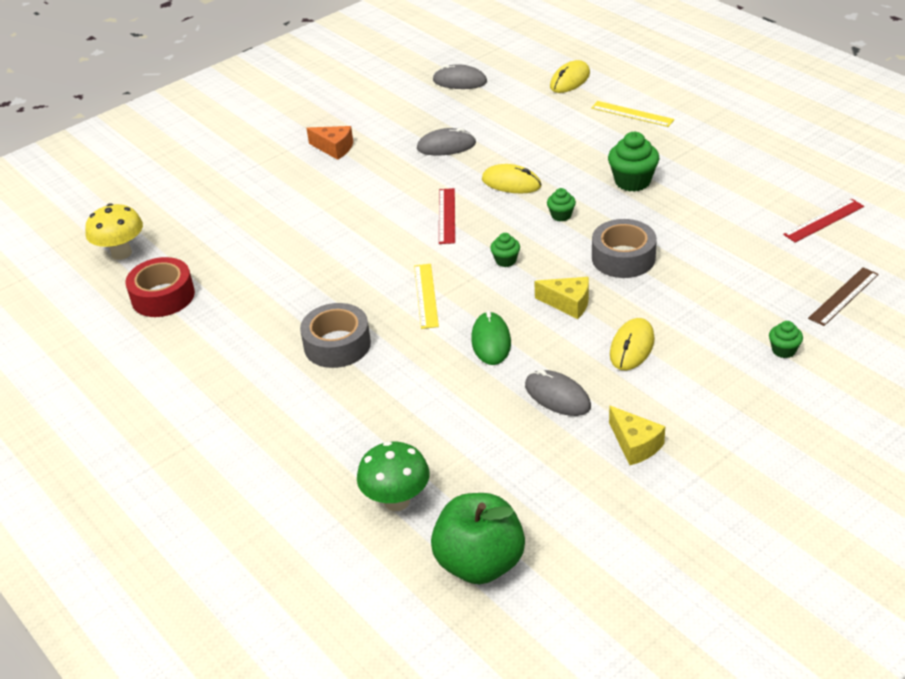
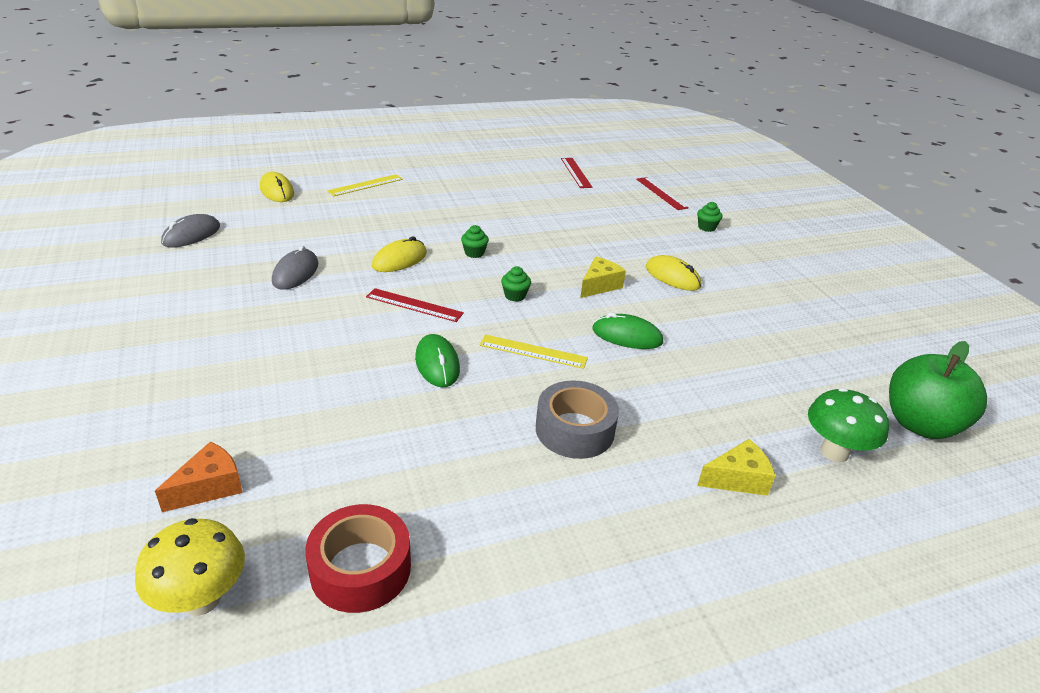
camera: 75 degrees left, 5 degrees down
orange cheese [306,126,353,160] -> orange cheese moved to [155,441,243,512]
grey mouse [525,369,591,416] -> none
grey tape [592,219,657,278] -> none
green cupcake [608,132,659,192] -> none
yellow cheese [609,406,665,465] -> yellow cheese moved to [697,439,776,496]
brown ruler [808,267,879,326] -> red ruler [636,177,689,210]
none -> green mouse [415,334,460,387]

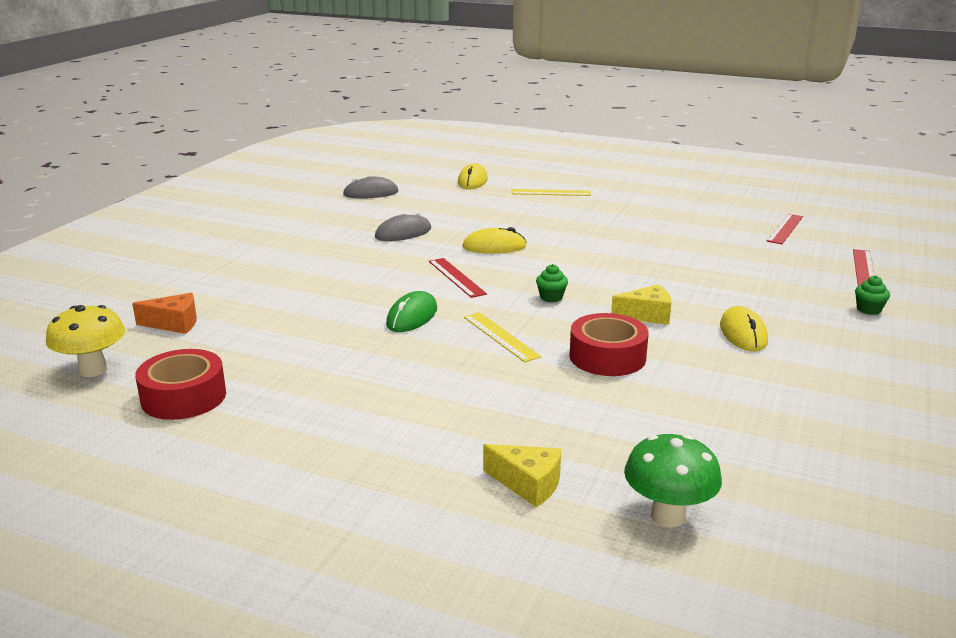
camera: 45 degrees right, 10 degrees down
green cupcake [461,225,489,258] -> none
grey tape [536,380,619,459] -> none
green mouse [592,313,663,349] -> red tape [569,313,649,376]
green apple [889,341,987,439] -> none

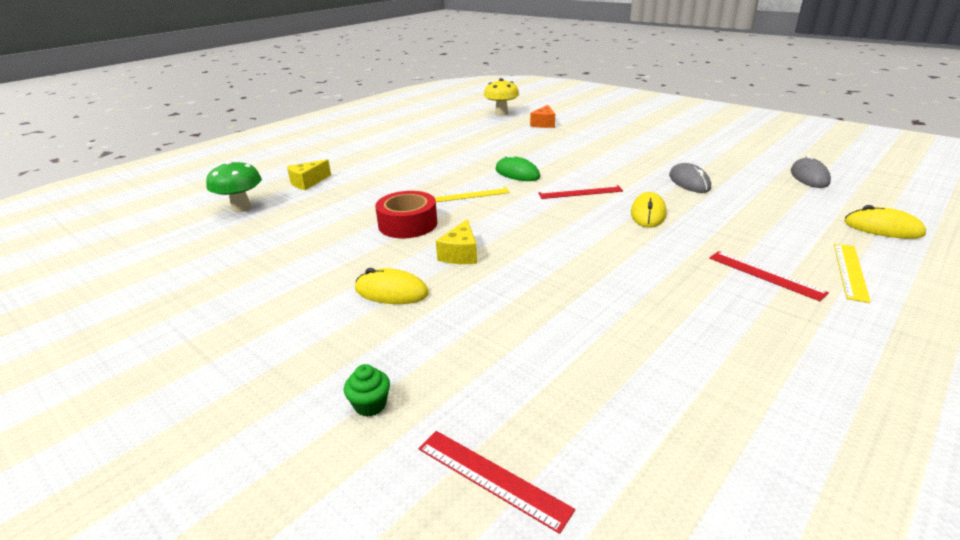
camera: 110 degrees right, 5 degrees up
red tape [135,349,226,420] -> none
green cupcake [536,264,568,302] -> none
red ruler [767,214,803,244] -> red ruler moved to [709,251,829,301]

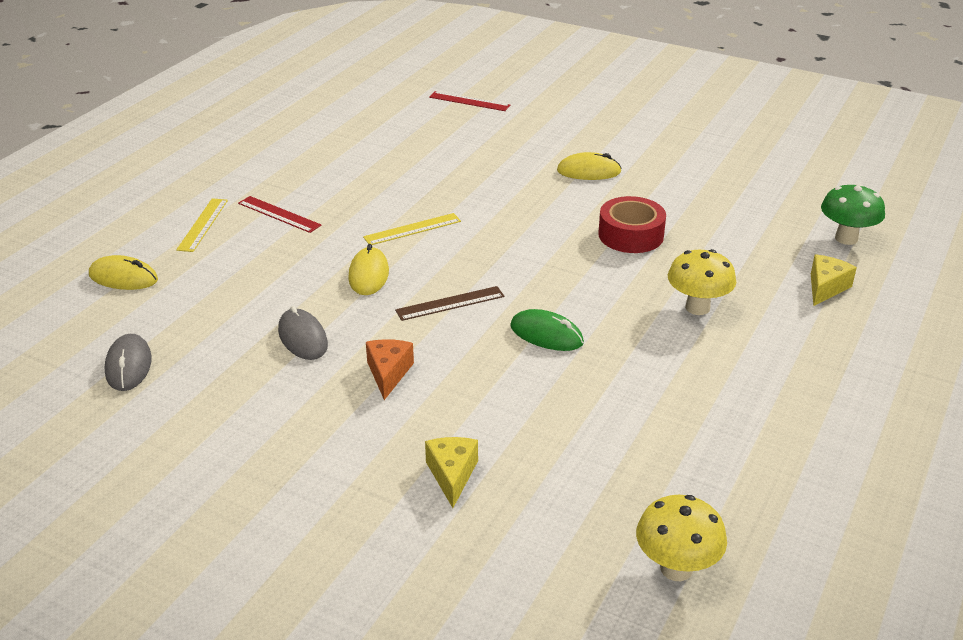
camera: 165 degrees right, 5 degrees up
green cupcake [344,364,390,417] -> none
yellow ruler [433,187,510,202] -> yellow ruler moved to [363,213,461,245]
yellow cheese [436,219,477,264] -> yellow cheese moved to [425,437,478,508]
orange cheese [530,105,555,128] -> orange cheese moved to [366,339,414,400]
red ruler [538,185,623,199] -> brown ruler [395,286,504,321]
none -> yellow mushroom [668,249,736,315]

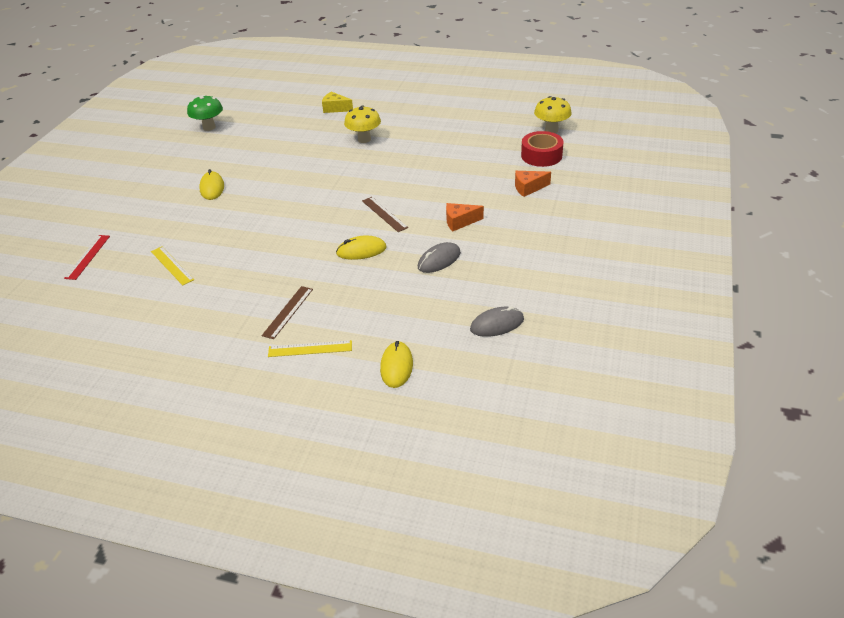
camera: 100 degrees left, 5 degrees up
red ruler [238,196,321,233] -> brown ruler [262,286,313,339]
yellow ruler [363,213,461,245] -> yellow ruler moved to [151,247,194,285]
yellow cheese [425,437,478,508] -> orange cheese [515,171,551,197]
green mouse [510,309,584,351] -> none
red tape [598,196,666,253] -> red tape moved to [521,131,564,167]
green mushroom [821,183,885,245] -> green mushroom moved to [187,95,223,131]

